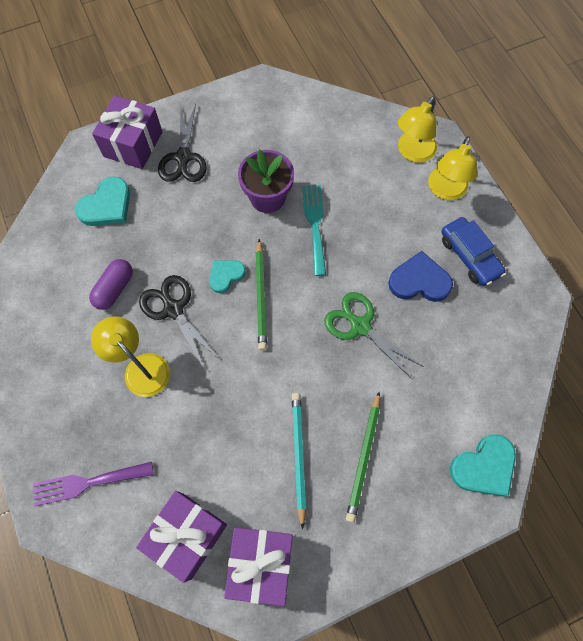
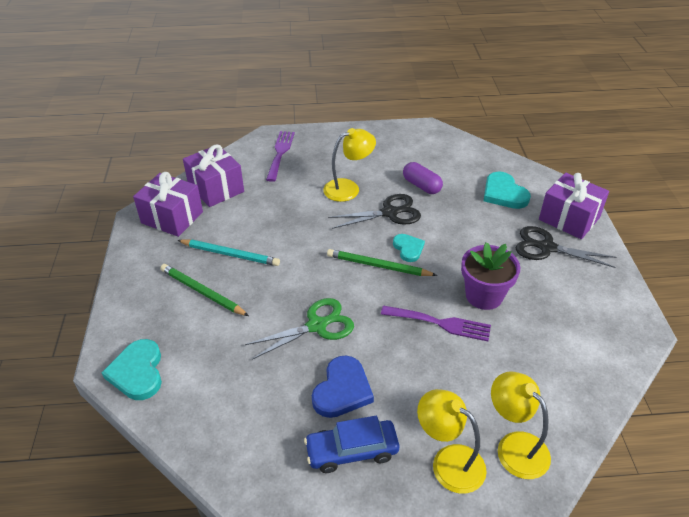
camera: 110 degrees right, 25 degrees down
turquoise fork [302,185,326,276] -> purple fork [381,306,491,341]

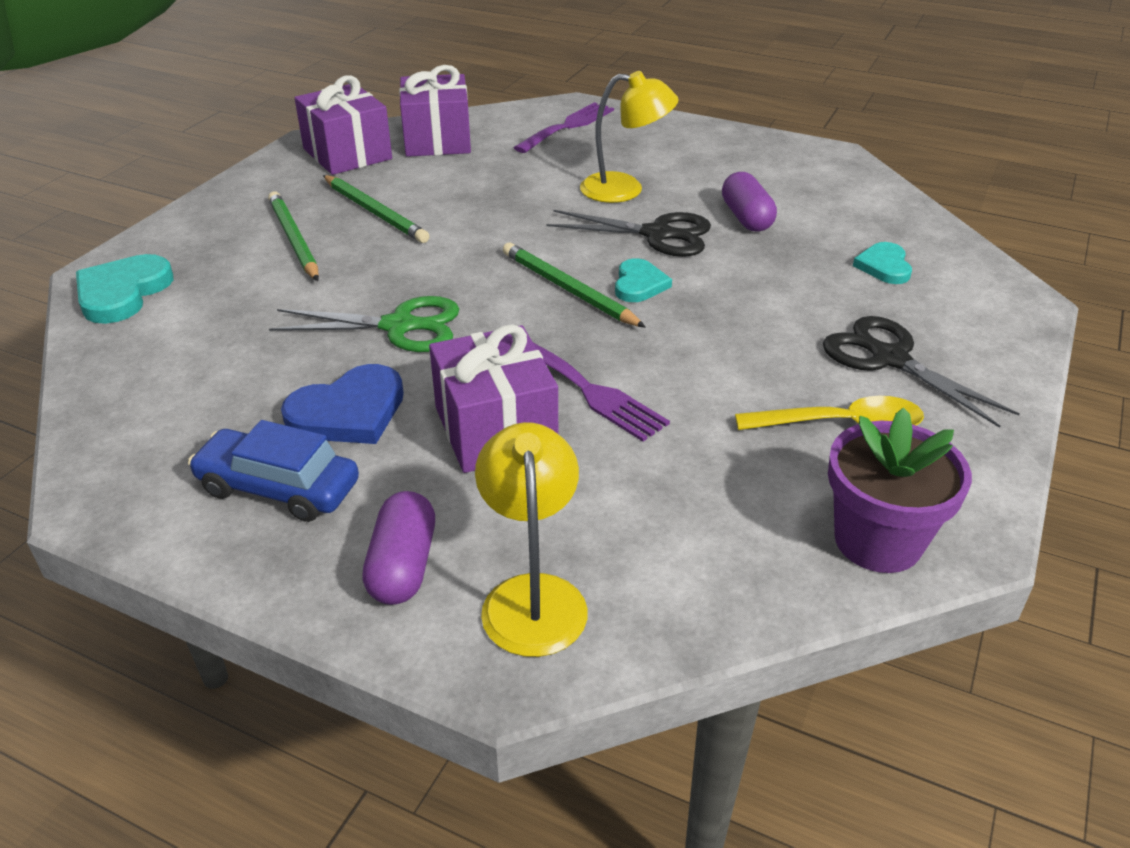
camera: 30 degrees right, 5 degrees down
turquoise pencil [177,240,280,266] -> green pencil [323,175,429,243]
yellow lamp [417,389,487,494] -> purple capsule [362,491,435,605]
purple flower pot [461,242,520,310] -> purple flower pot moved to [828,408,972,573]
turquoise heart [484,172,531,209] -> turquoise heart [853,242,912,284], size x0.64
purple gift [539,173,609,239] -> purple gift moved to [429,324,558,473]
none -> yellow spoon [735,396,924,430]

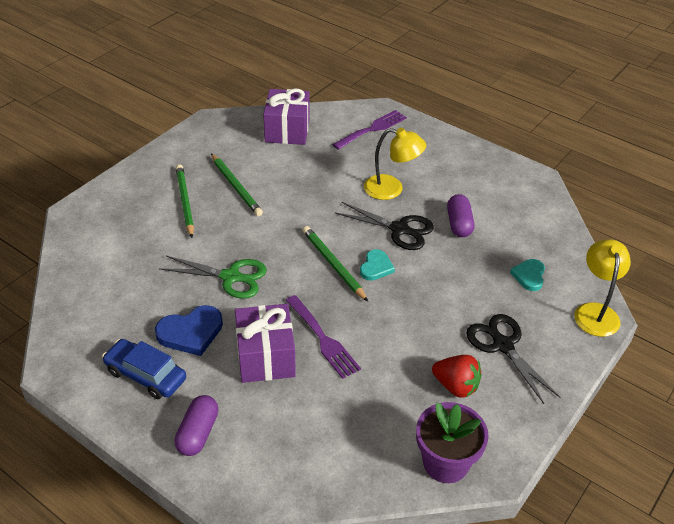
camera: 10 degrees right, 5 degrees up
turquoise heart [76,254,173,324] -> none
purple gift [294,75,392,175] -> none
yellow lamp [475,422,588,657] -> yellow lamp moved to [574,239,631,337]
yellow spoon [735,396,924,430] -> red strawberry [432,355,482,398]

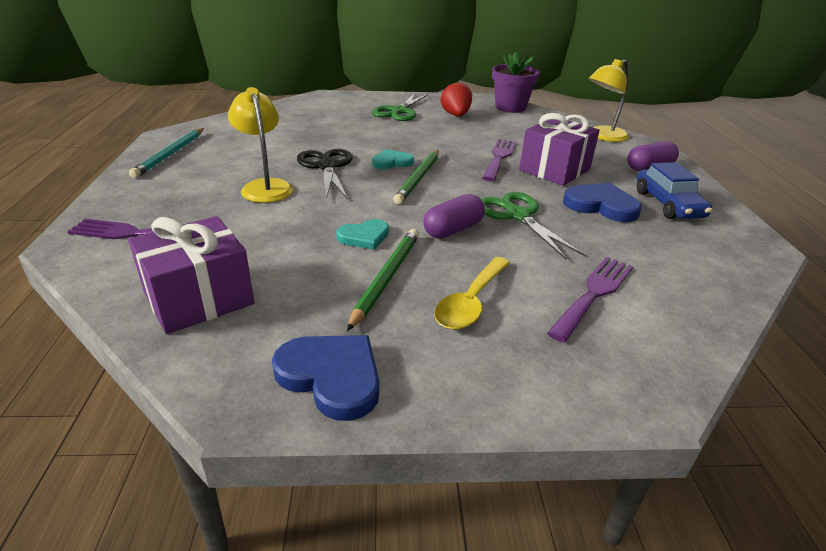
camera: 130 degrees left, 10 degrees down
green pencil [176,165,194,238] -> yellow spoon [434,257,510,330]
purple capsule [447,194,474,237] -> purple capsule moved to [423,194,485,238]
black scissors [466,314,560,404] -> green scissors [372,94,428,121]
turquoise heart [510,259,545,291] -> turquoise heart moved to [336,219,389,250]
yellow lamp [574,239,631,337] -> yellow lamp moved to [589,59,629,142]
none -> turquoise pencil [129,128,204,178]
none -> blue heart [272,335,379,421]
none -> purple fork [547,256,633,343]

